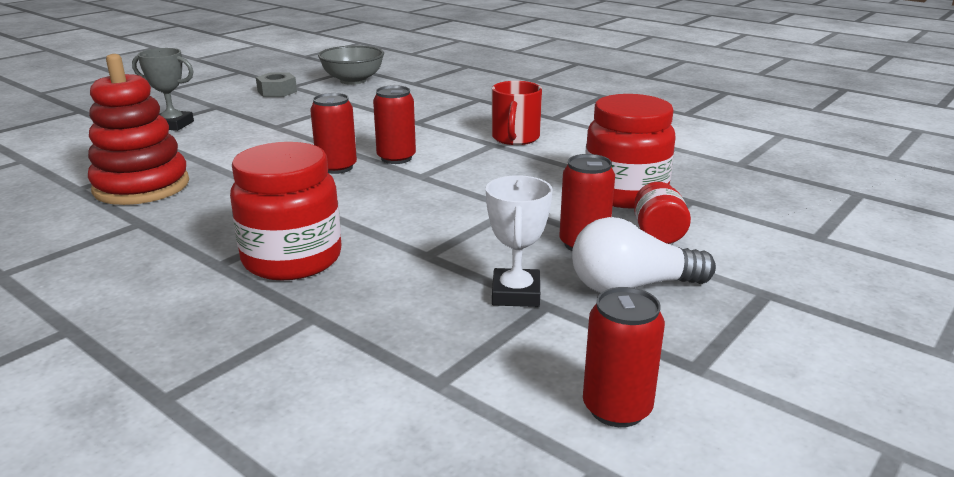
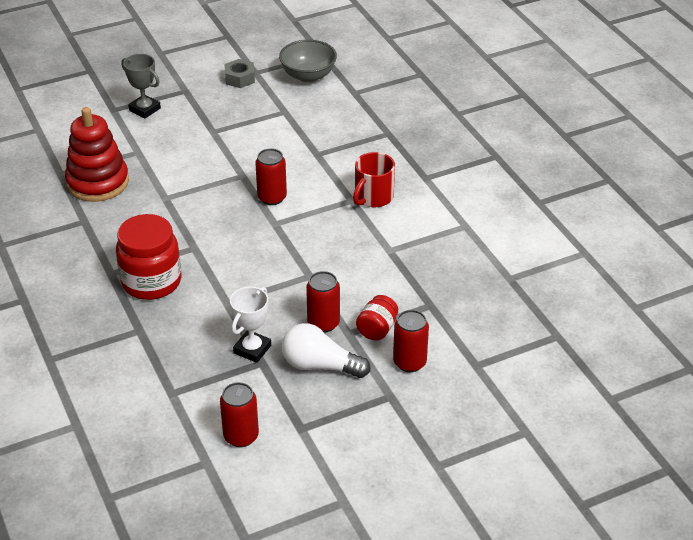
camera: 25 degrees right, 15 degrees up
red can [310,93,357,174] -> red can moved to [393,310,429,372]
red jar [585,94,676,209] -> none

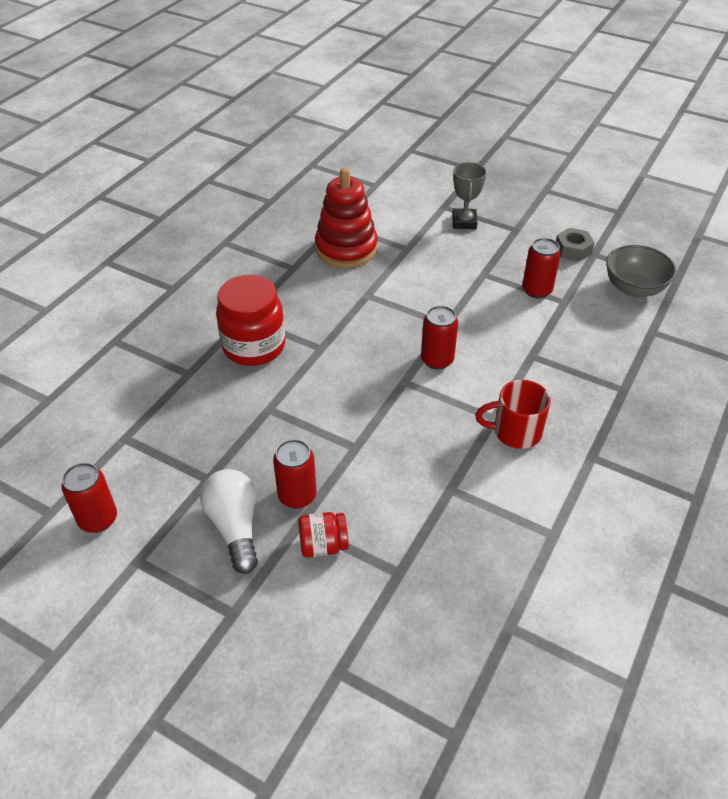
camera: 55 degrees right, 5 degrees up
white trophy [230,287,271,363] -> none
red can [393,310,429,372] -> red can moved to [522,238,561,299]

